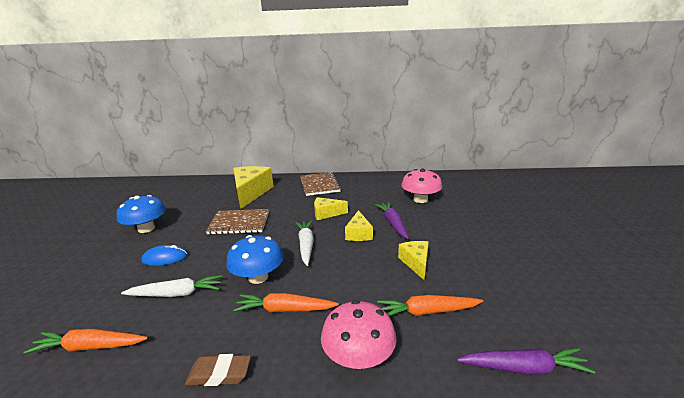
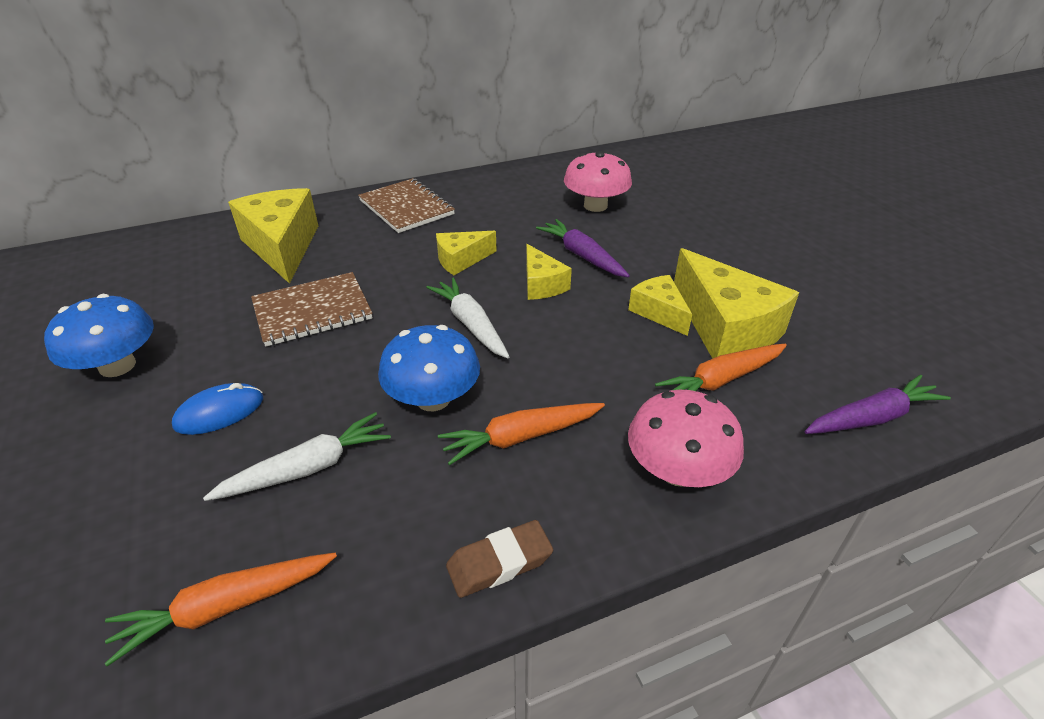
camera: 25 degrees left, 15 degrees up
none -> yellow cheese [674,248,799,359]

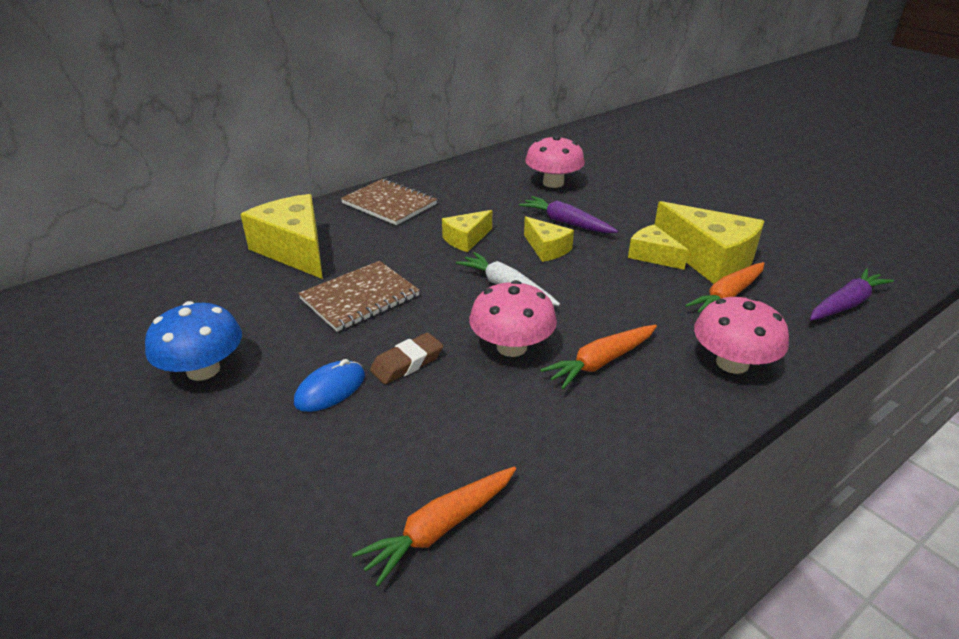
camera: 15 degrees left, 5 degrees down
white carrot [203,412,391,501] -> none
blue mushroom [378,325,480,411] -> pink mushroom [469,280,557,357]
brown eraser [446,520,553,598] -> brown eraser moved to [370,333,443,384]

